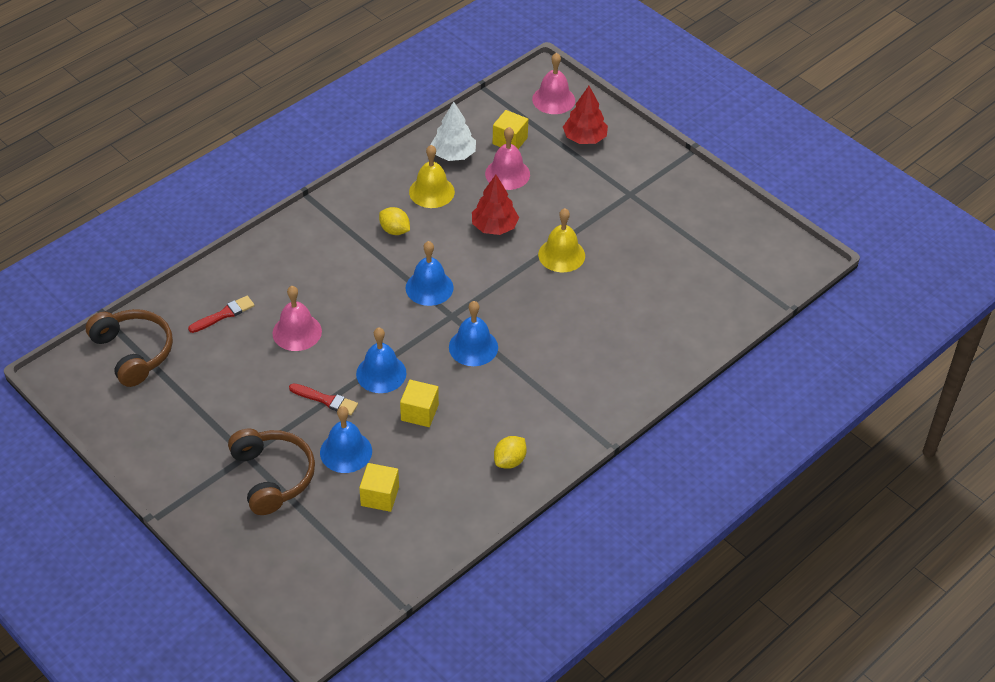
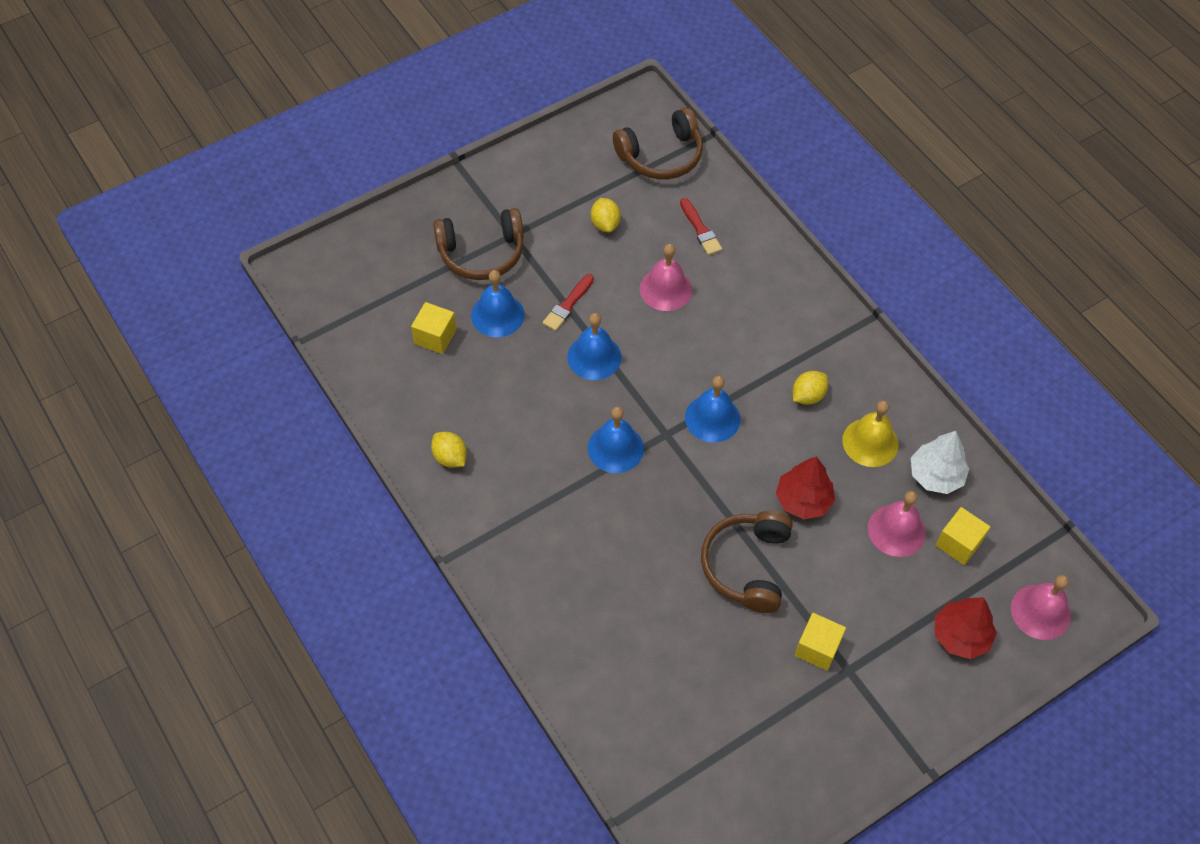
camera: 100 degrees right, 10 degrees up
yellow cube [400,380,439,427] -> yellow cube moved to [795,613,846,671]
yellow bell [538,208,585,272] -> brown headphones [701,511,793,613]
none -> yellow lemon [591,198,621,232]

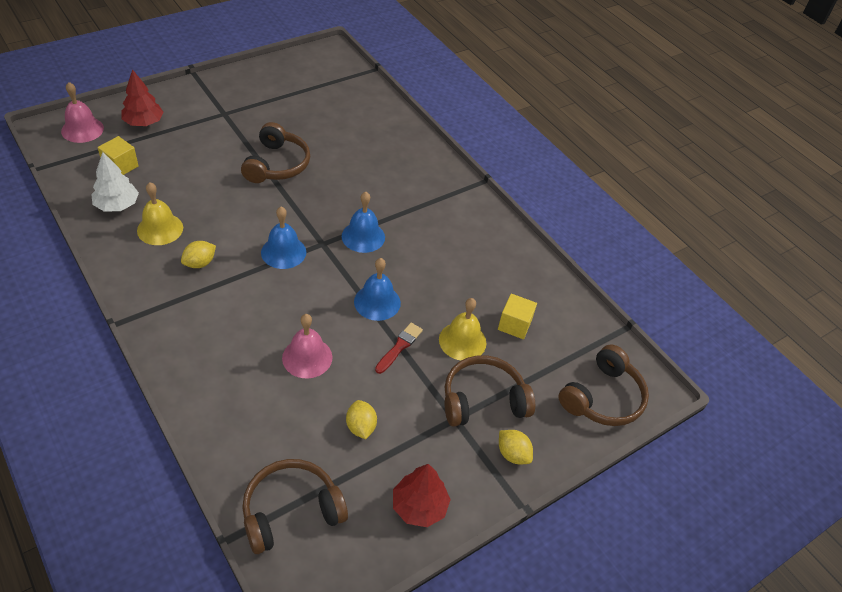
camera: 175 degrees right, 10 degrees down
yellow lemon [431,432,467,468] -> yellow lemon moved to [499,430,533,464]
blue bell [471,270,525,337] -> yellow bell [439,298,486,361]
red brush [680,198,722,255] -> none
red tree [776,457,835,520] -> red tree moved to [393,464,451,527]
yellow cube [795,613,846,671] -> none
pink bell [868,491,926,557] -> none
none -> brown headphones [558,344,649,426]

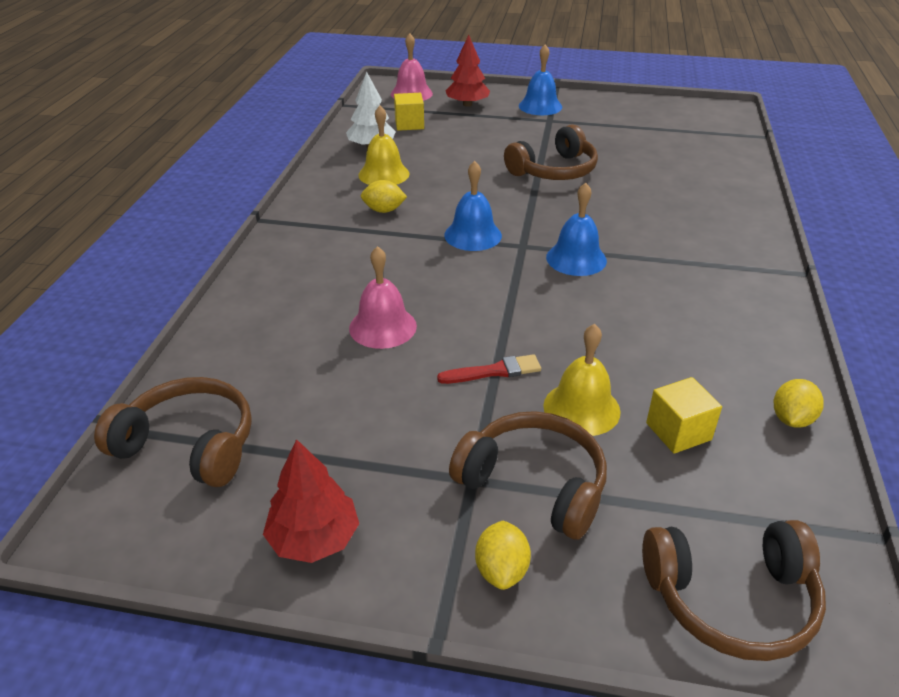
camera: 50 degrees right, 10 degrees down
yellow lemon [346,400,377,439] -> yellow lemon moved to [774,379,824,428]
blue bell [354,258,401,321] -> blue bell moved to [519,45,562,115]

